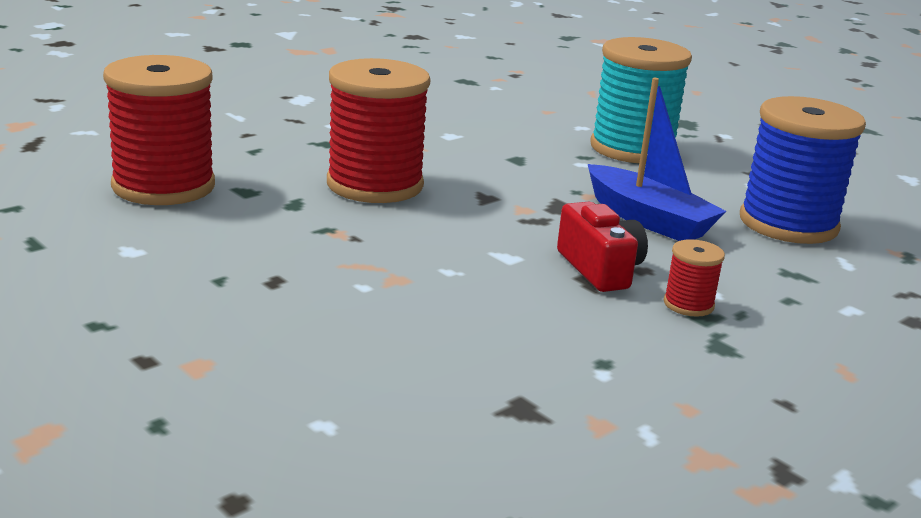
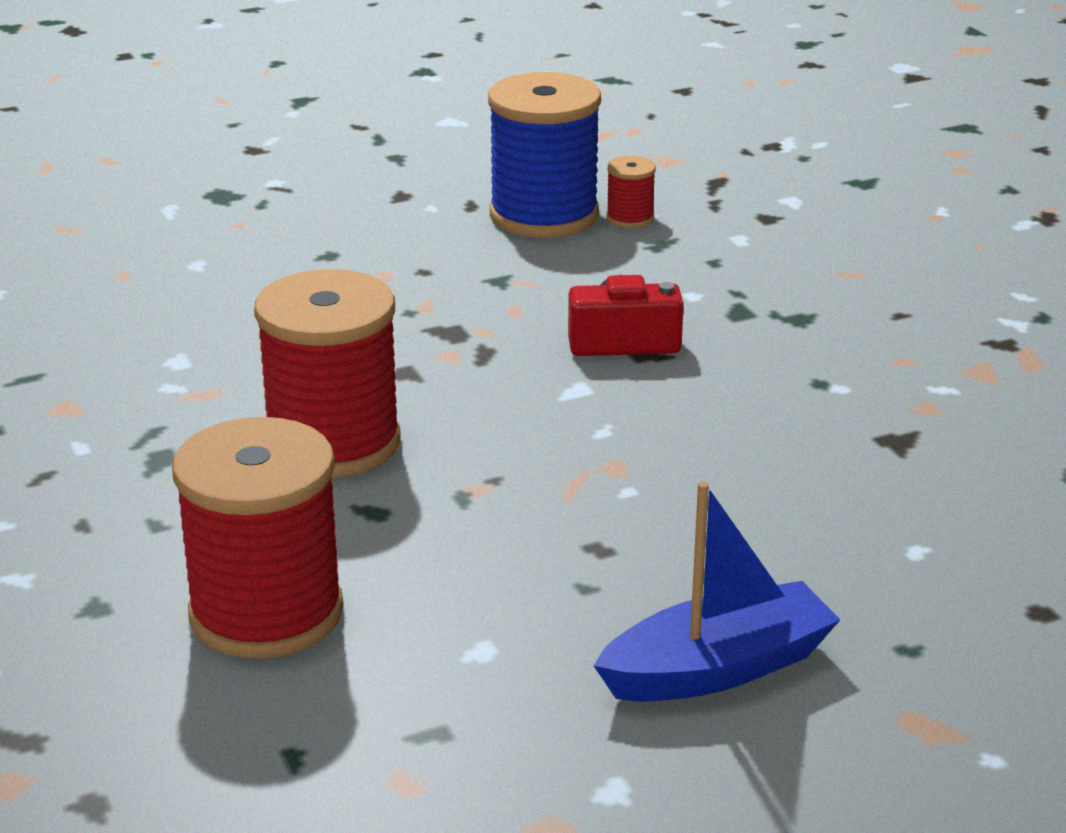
camera: 70 degrees left, 5 degrees up
blue boat [588,78,726,241] -> blue boat moved to [594,481,840,702]
turquoise spool [590,37,692,163] -> none
red spool [664,239,725,317] -> red spool moved to [606,156,656,228]

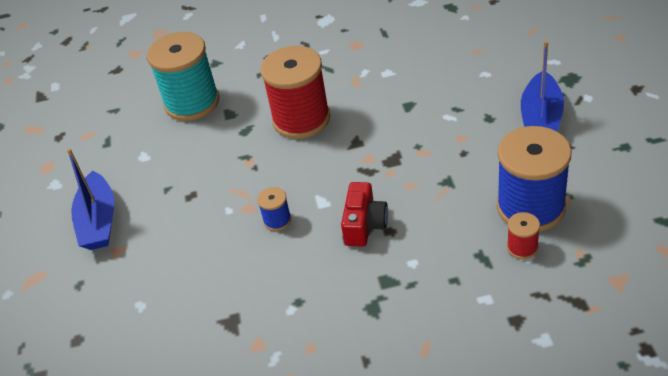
camera: 110 degrees right, 15 degrees up
red spool [172,417,344,659] -> turquoise spool [147,32,220,121]
none -> blue spool [257,187,291,231]
none -> blue boat [521,41,564,131]

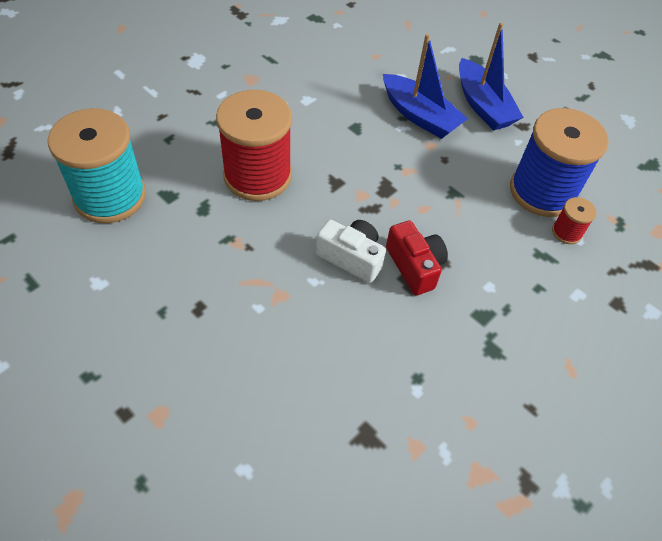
camera: 45 degrees left, 10 degrees up
blue boat [67,148,114,250] -> blue boat moved to [383,34,468,139]
blue spool [257,187,291,231] -> none
none -> white camera [316,219,386,283]

